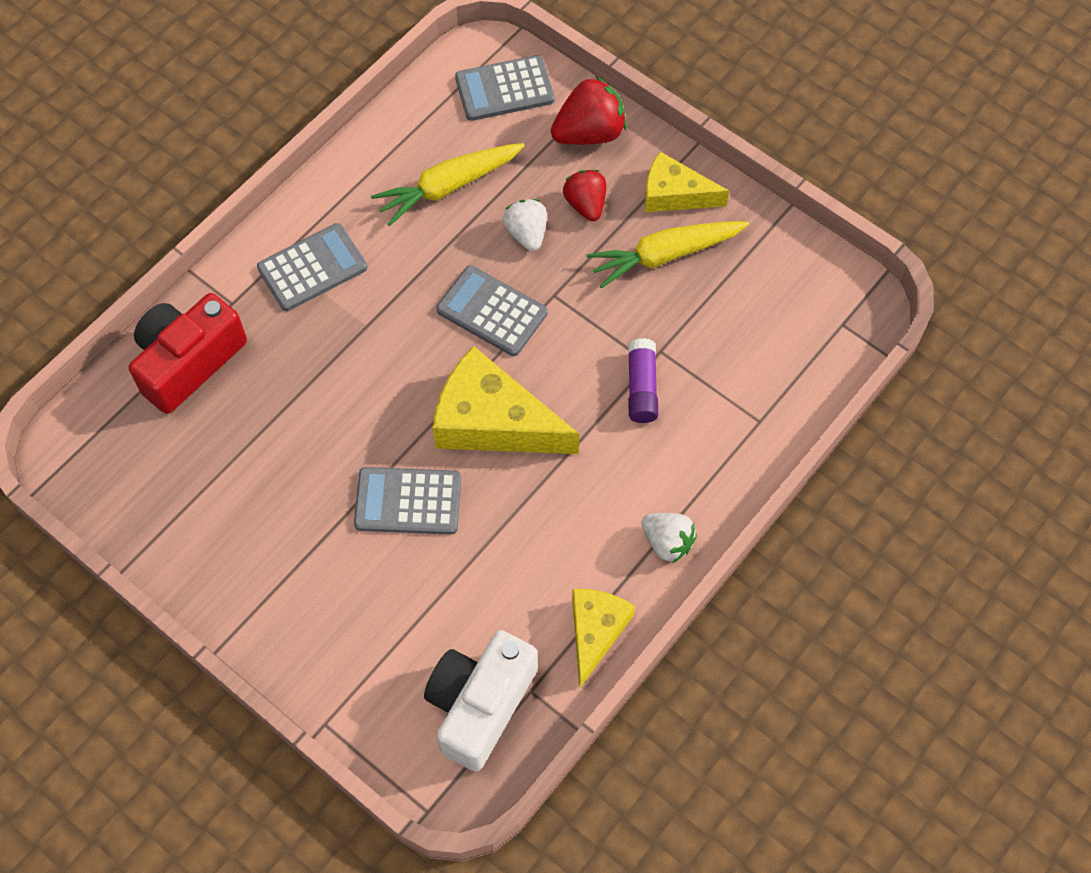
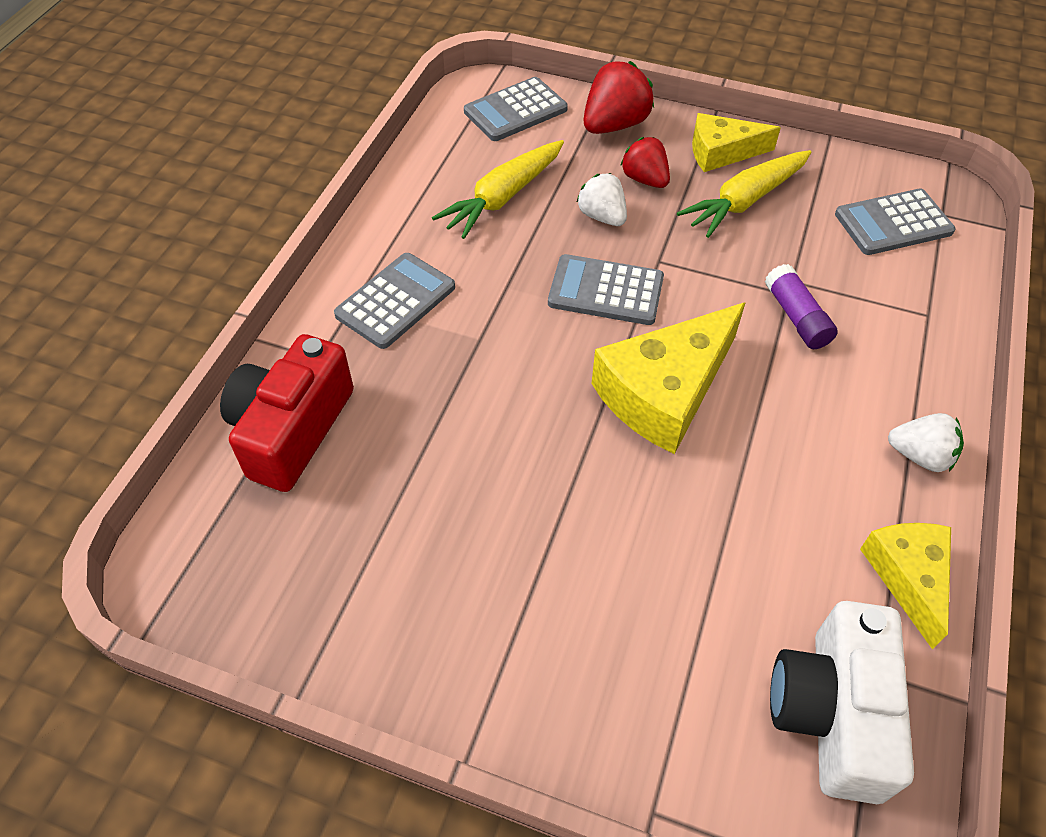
camera: 20 degrees left, 10 degrees down
grey calculator [354,467,461,535] -> grey calculator moved to [835,189,956,255]
yellow cheese [433,346,579,454] -> yellow cheese turned 45 degrees counterclockwise [591,302,746,454]

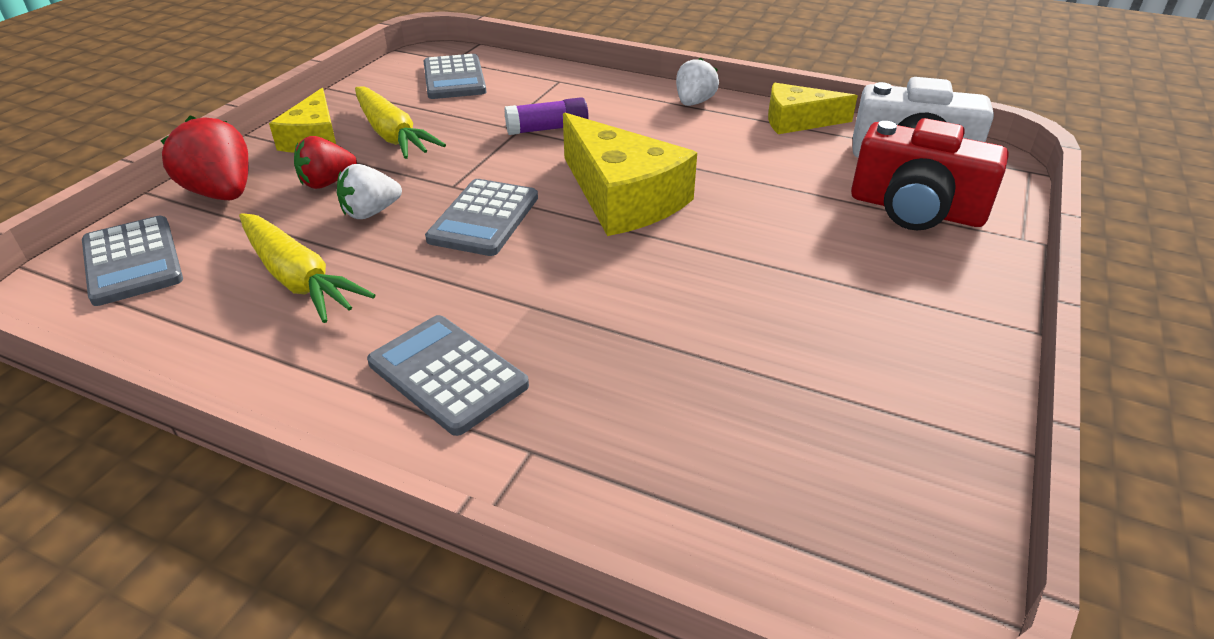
camera: 85 degrees left, 15 degrees down
red camera [220,334,354,492] -> red camera moved to [851,118,1008,230]

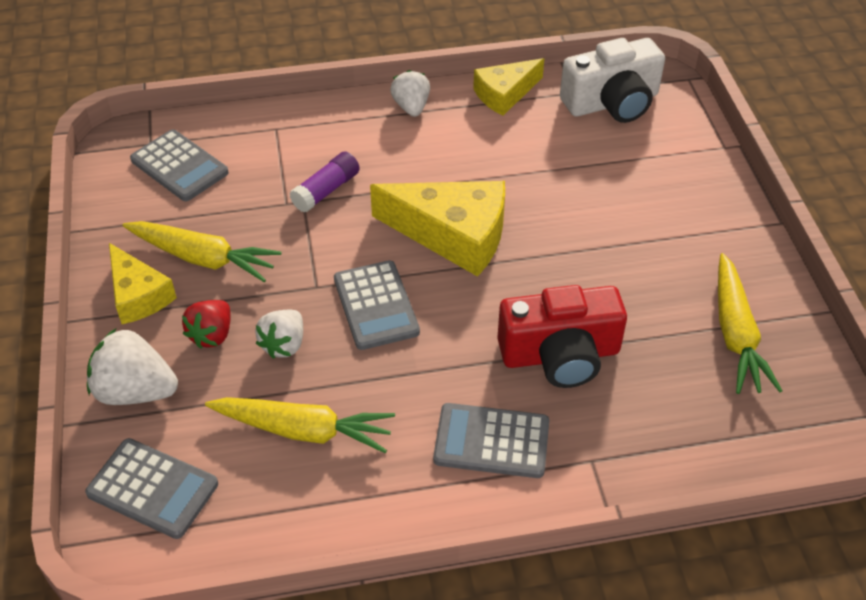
camera: 35 degrees left, 10 degrees up
red strawberry [161,115,249,200] -> white strawberry [87,329,178,405]
red camera [851,118,1008,230] -> red camera moved to [497,285,627,388]
none -> yellow carrot [718,253,782,394]

